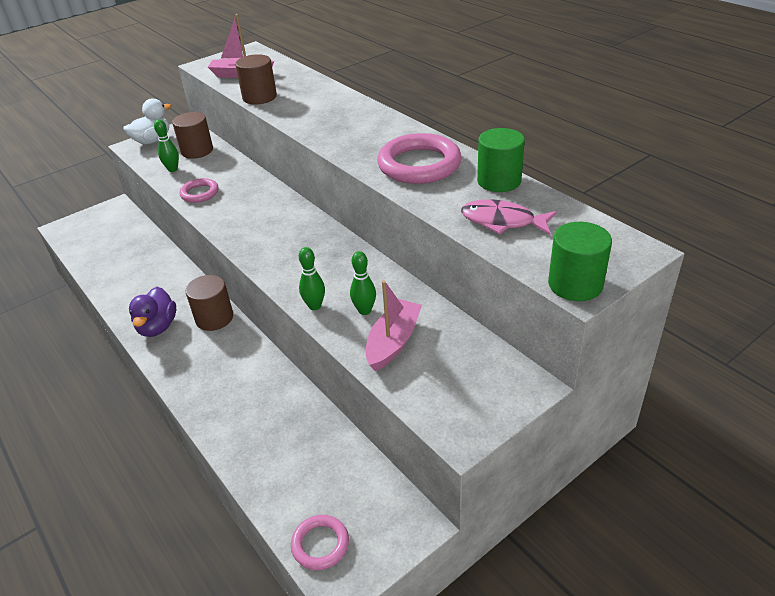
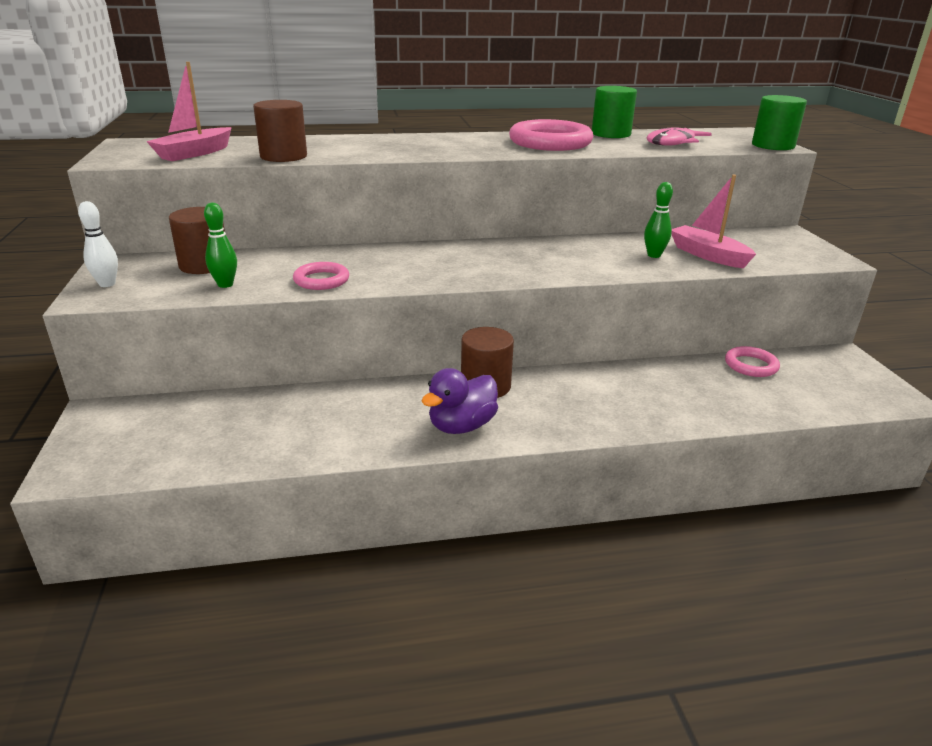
camera: 65 degrees left, 10 degrees down
white duck [123,98,171,144] -> white bowling pin [78,201,118,287]
purple duck [129,287,176,337] -> purple duck turned 105 degrees clockwise [421,368,498,434]
pink ring [291,515,349,570] -> pink ring moved to [725,346,780,377]
green bowling pin [299,247,325,310] -> none

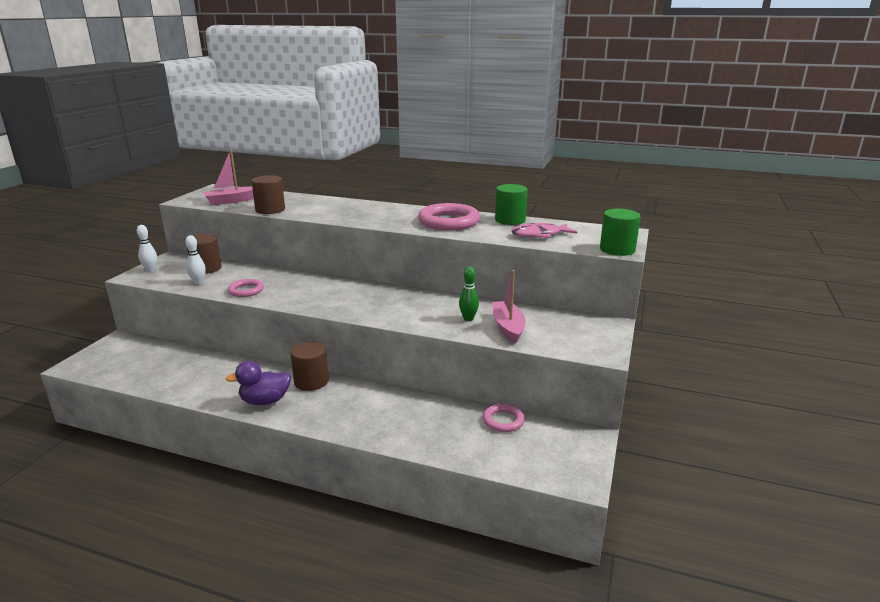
camera: 30 degrees right, 5 degrees down
green bowling pin [204,203,237,288] -> white bowling pin [186,235,206,285]

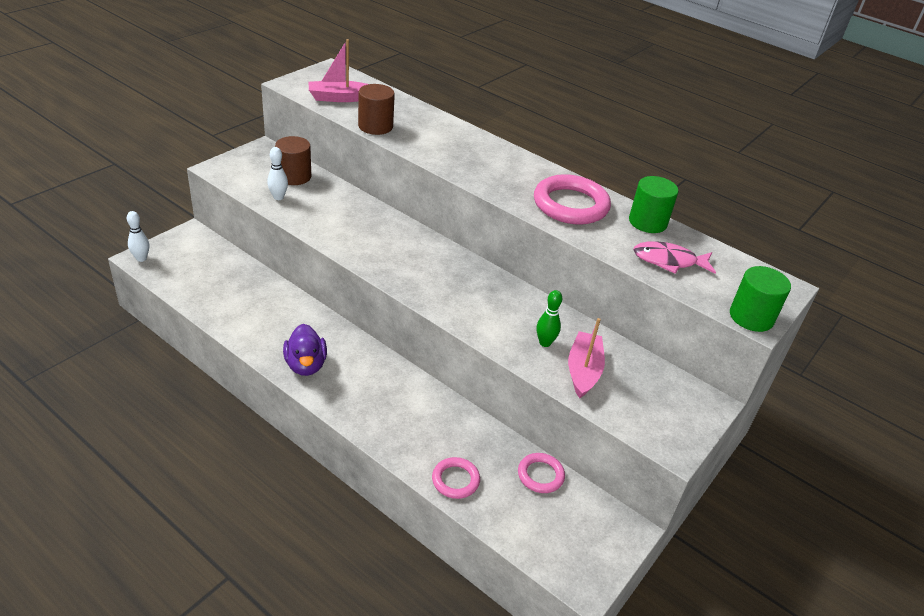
camera: 15 degrees right, 15 degrees up
white bowling pin [137,225,157,272] -> white bowling pin moved to [127,211,149,262]
purple duck [226,361,292,405] -> purple duck turned 105 degrees counterclockwise [283,324,327,376]
pink ring [228,279,264,297] -> pink ring moved to [432,457,480,499]
brown cylinder [290,341,329,391] -> none

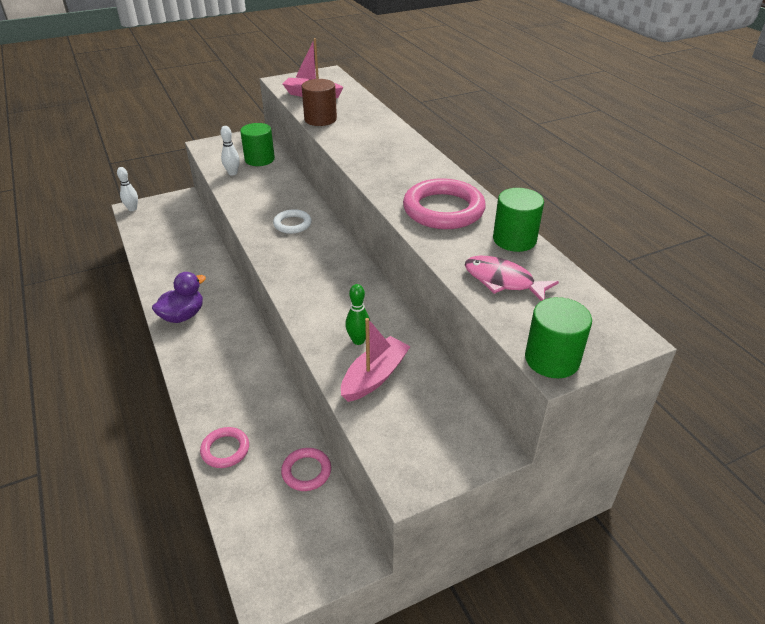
camera: 30 degrees right, 0 degrees up
brown cylinder [275,136,311,185] -> green cylinder [240,123,275,166]
purple duck [283,324,327,376] -> purple duck turned 150 degrees counterclockwise [152,272,206,323]
none -> white ring [273,209,312,234]

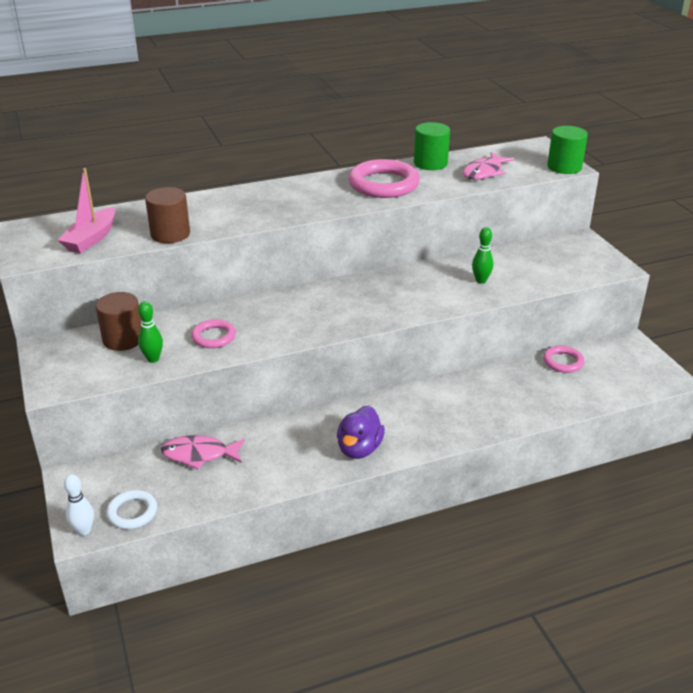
camera: 85 degrees left, 5 degrees down
purple duck [152,272,206,323] -> purple duck turned 120 degrees counterclockwise [337,406,385,459]
pink ring [200,427,249,468] -> pink ring moved to [191,319,236,348]
white bowling pin [220,126,240,175] -> green bowling pin [138,301,163,363]
green cylinder [240,123,275,166] -> brown cylinder [96,292,142,351]
white ring [273,209,312,234] -> white ring moved to [106,490,157,529]
pink boat [341,318,411,402] -> none
none -> pink fish [161,435,245,470]

